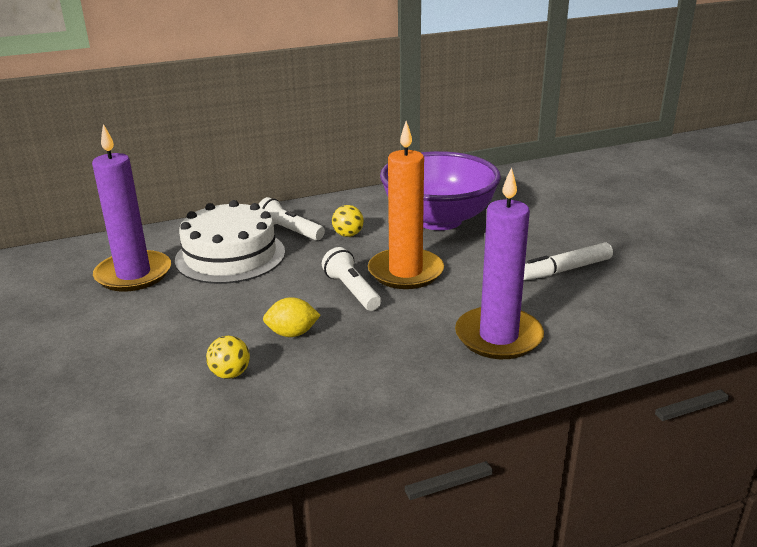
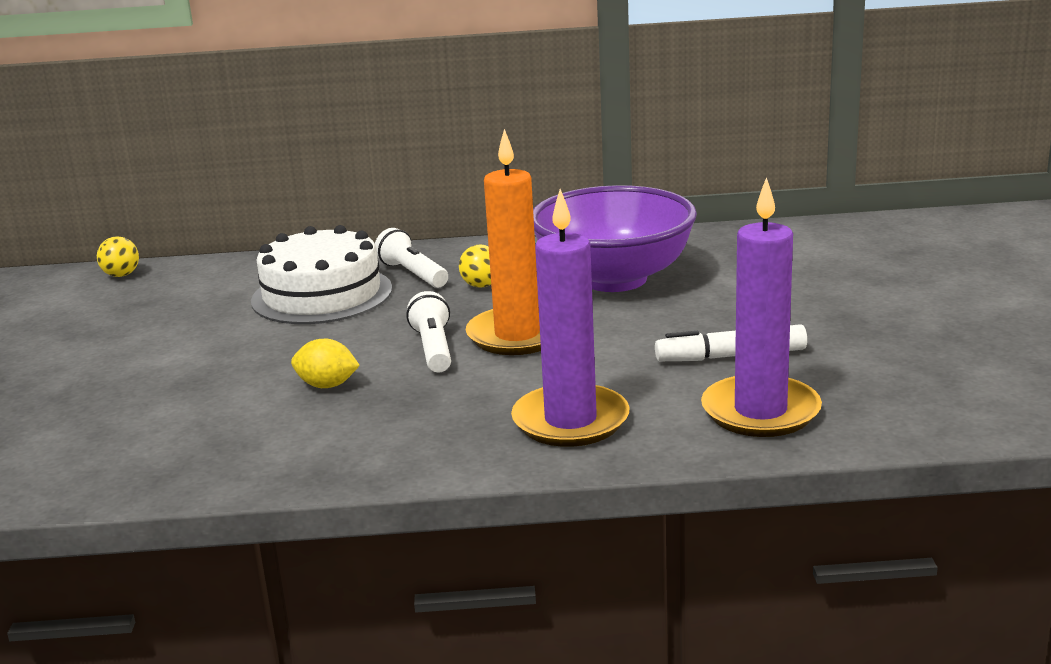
camera: 20 degrees right, 5 degrees down
purple candle [92,124,171,292] -> purple candle moved to [701,177,822,437]
yellow ball [206,336,250,379] -> yellow ball moved to [97,236,139,277]

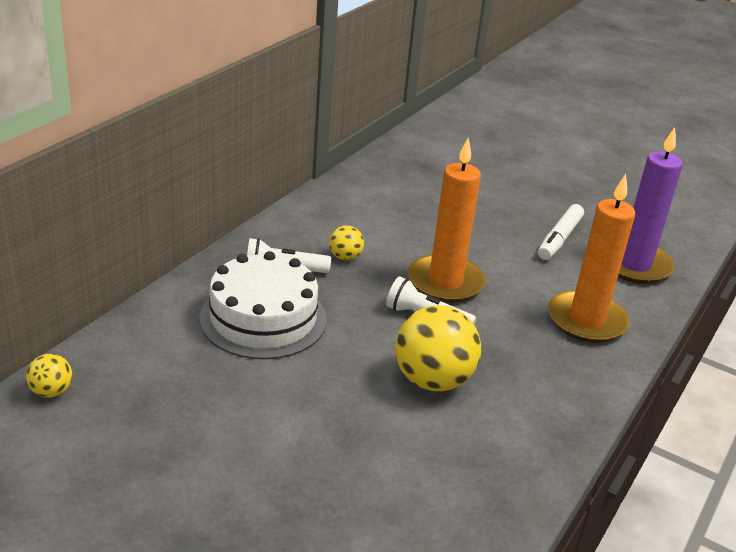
camera: 60 degrees left, 10 degrees up
yellow lemon [291,339,360,388] -> yellow ball [395,305,481,391]
purple candle [511,189,629,447] -> orange candle [548,174,635,343]
purple bowl [533,185,697,292] -> none

